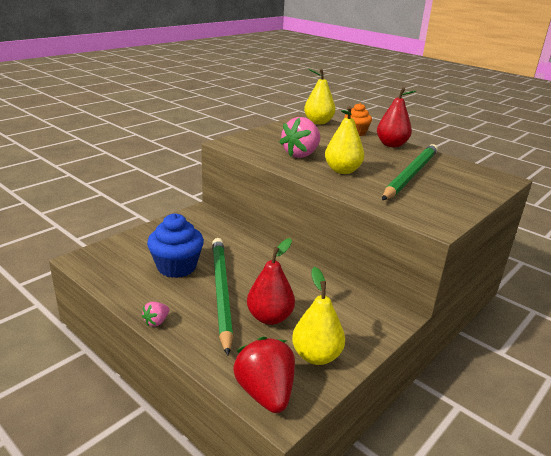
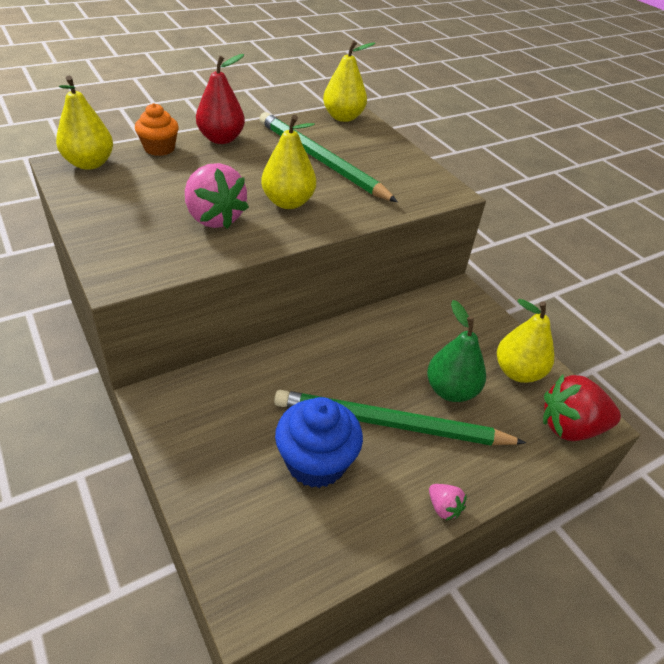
camera: 75 degrees left, 15 degrees up
red pear [247,238,295,325] -> green pear [427,300,486,402]
none -> yellow pear [323,40,376,122]

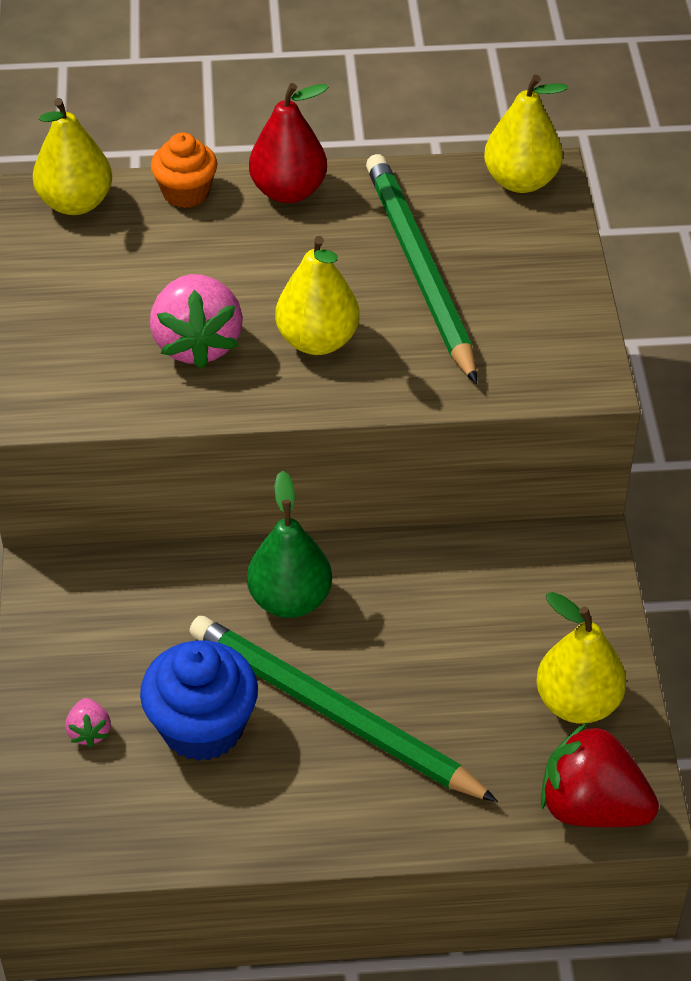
camera: 30 degrees right, 5 degrees up
green pear [427,300,486,402] -> green pear moved to [247,471,332,618]
pink strawberry [429,484,467,521] -> pink strawberry moved to [65,698,111,747]

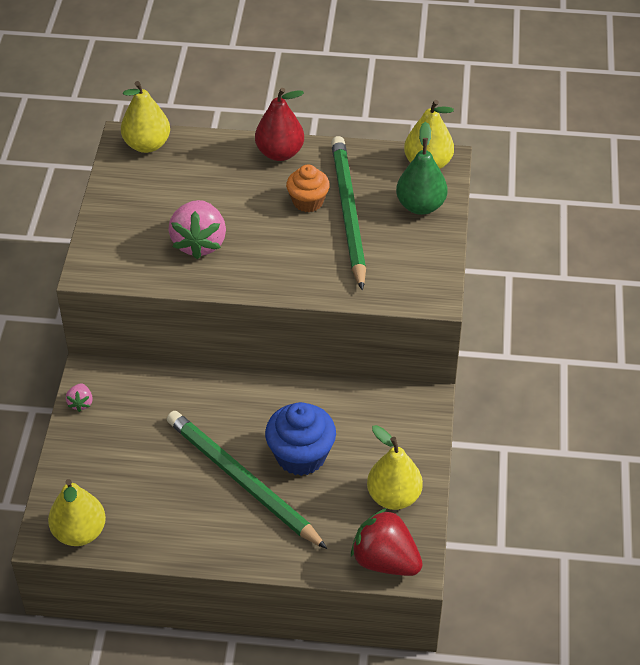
camera: 10 degrees right, 0 degrees up
pink strawberry [65,698,111,747] -> pink strawberry moved to [66,383,93,412]
blue cupcake [140,641,258,761] -> blue cupcake moved to [265,402,336,476]
orange cupcake [151,132,218,208] -> orange cupcake moved to [286,165,330,212]
green pear [247,471,332,618] -> green pear moved to [396,122,447,215]
yellow pear [275,236,360,355] -> yellow pear moved to [48,479,106,546]

